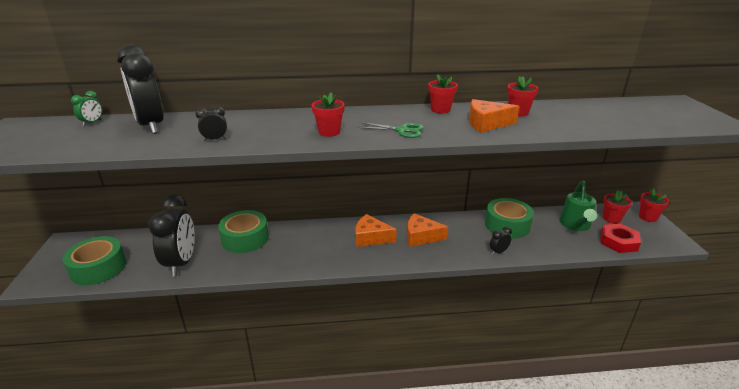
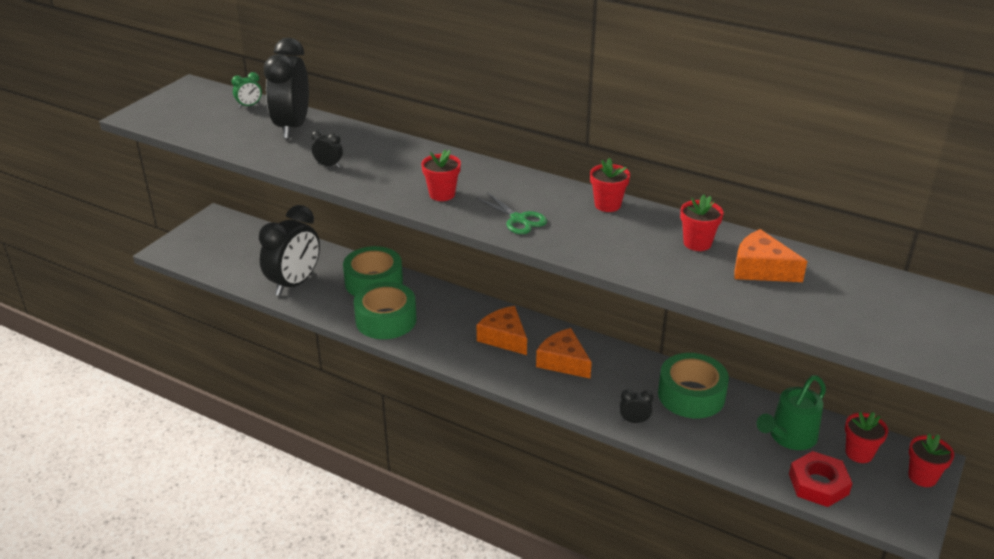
camera: 35 degrees right, 5 degrees up
green tape [62,236,126,285] -> green tape moved to [354,282,416,339]
orange cheese [469,99,519,133] -> orange cheese moved to [734,229,807,282]

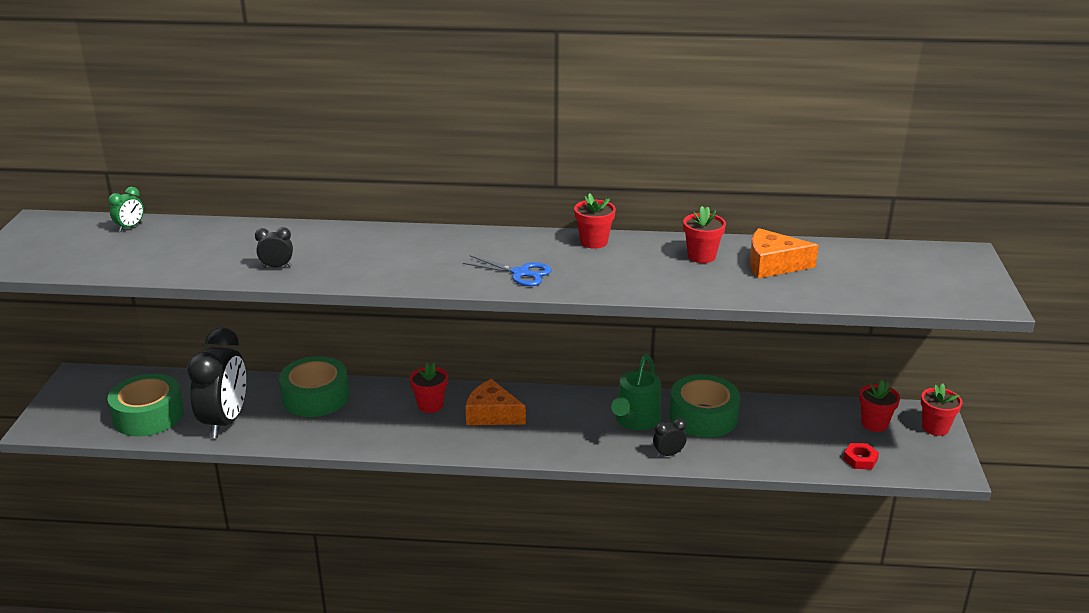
camera: 25 degrees left, 5 degrees down
black clock [264,38,309,139] -> none
green tape [354,282,416,339] -> green tape moved to [108,374,183,437]
red flower pot [421,150,461,201] -> red flower pot moved to [410,363,448,413]
green scissors [476,192,547,234] -> blue scissors [463,255,551,286]
orange cheese [536,328,592,378] -> none
green watering can [756,375,826,450] -> green watering can moved to [611,354,661,430]
red nut [789,451,852,507] -> red nut [843,443,879,469], size x0.59

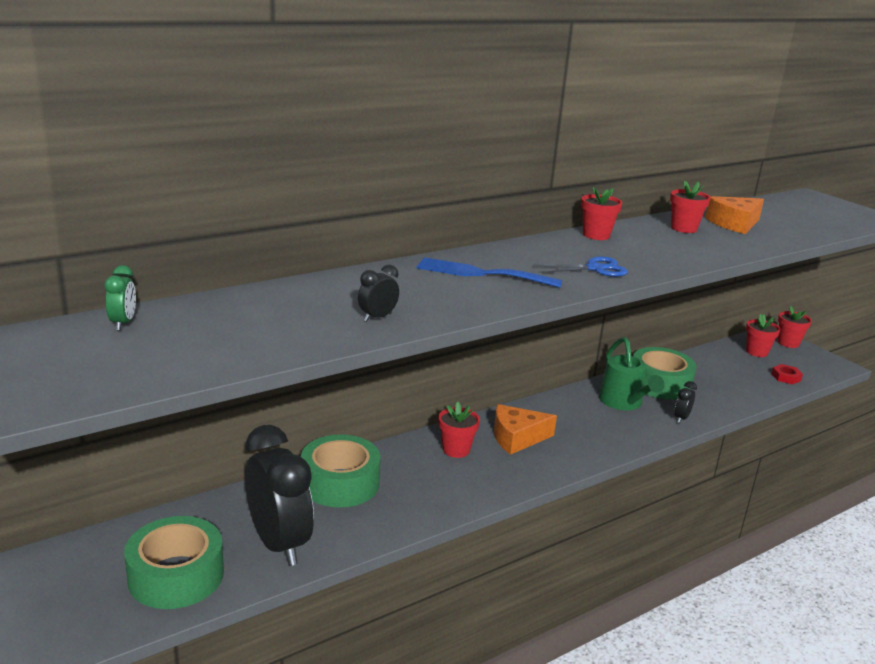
camera: 40 degrees left, 5 degrees down
none -> blue fork [417,257,563,288]

